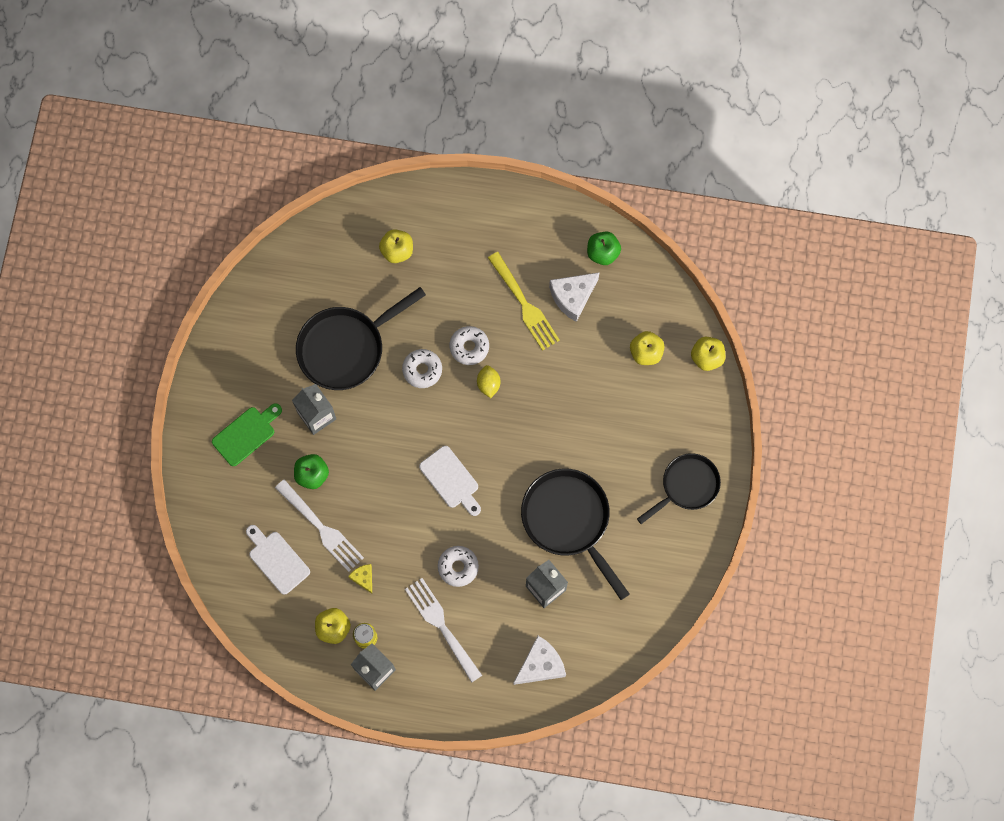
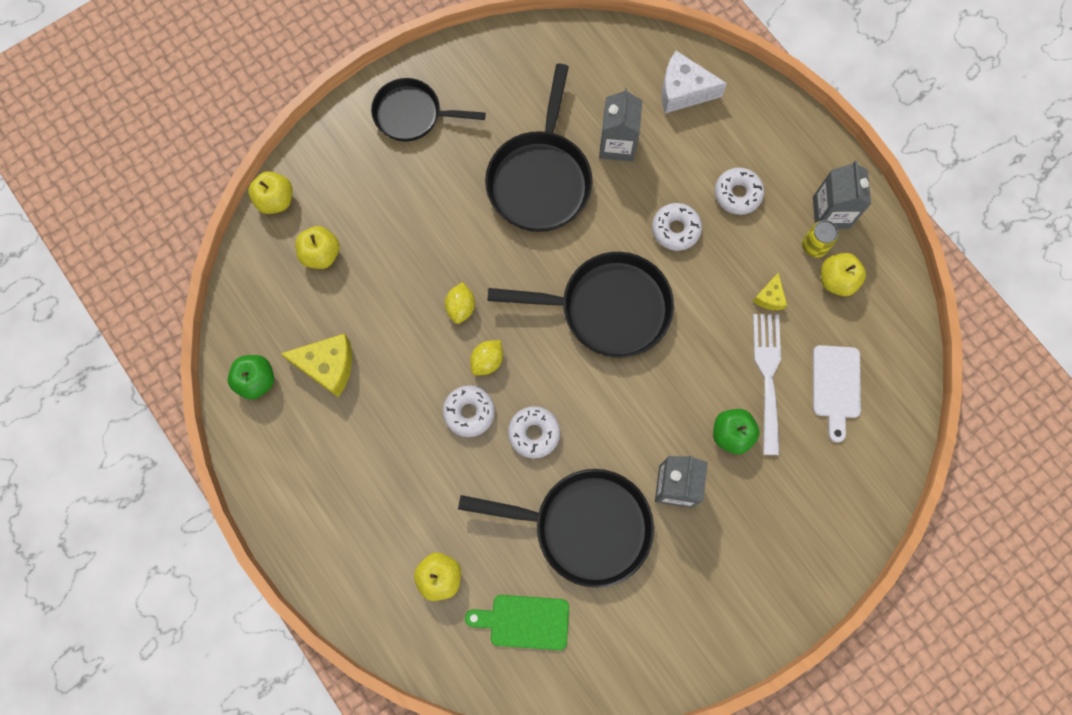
camera: 135 degrees left, 0 degrees up
green cutting board [212,403,282,466] -> green cutting board moved to [465,595,569,650]
white fork [405,578,482,683] -> white donut [715,168,764,215]
white cutting board [419,446,481,516] -> black pan [487,252,674,358]
yellow fork [488,252,560,351] -> none
white cheese [549,272,600,322] -> yellow cheese [280,333,352,397]
none -> yellow lemon [445,282,475,324]

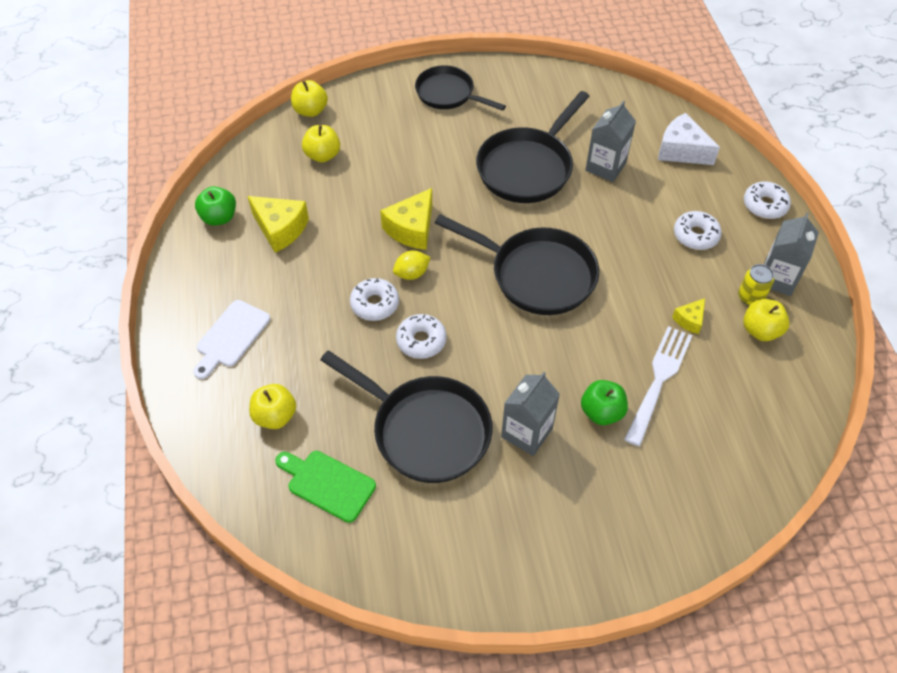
camera: 25 degrees right, 20 degrees down
yellow lemon [445,282,475,324] -> yellow cheese [380,188,432,250]
white donut [652,203,702,251] -> white donut moved to [744,182,791,219]
white cutting board [813,345,861,443] -> white cutting board moved to [193,300,270,379]

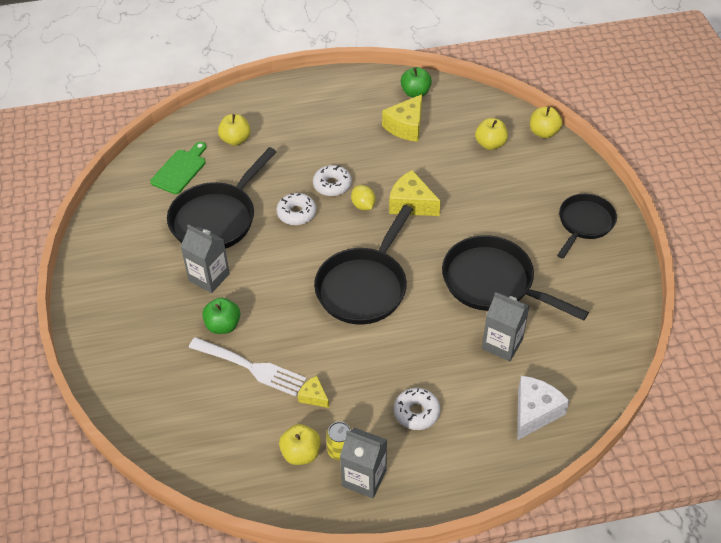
camera: 90 degrees right, 5 degrees down
white cutting board [193,300,270,379] -> none
white donut [744,182,791,219] -> none

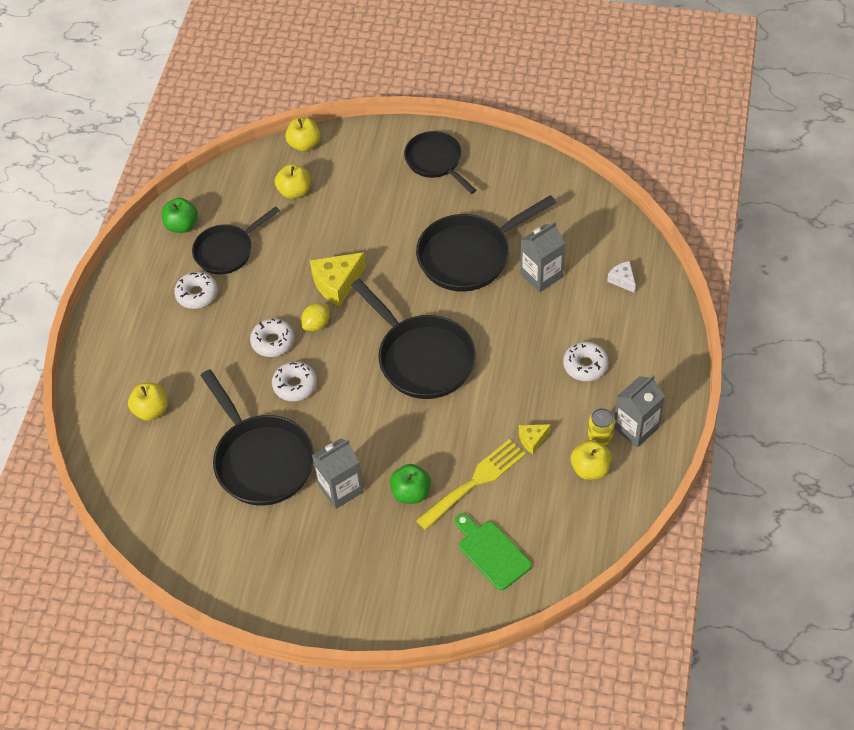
camera: 65 degrees left, 5 degrees up
green cutting board [150,142,206,194] -> green cutting board moved to [455,513,532,590]
white fork [189,337,306,397] -> yellow fork [416,439,526,530]
yellow lemon [351,185,375,210] -> yellow lemon turned 45 degrees counterclockwise [301,303,330,331]
yellow cheese [382,94,422,142] -> black pan [192,206,280,275]
white cheese [517,376,569,440] -> white cheese [607,261,636,293], size x0.54
none -> white donut [174,272,218,309]

